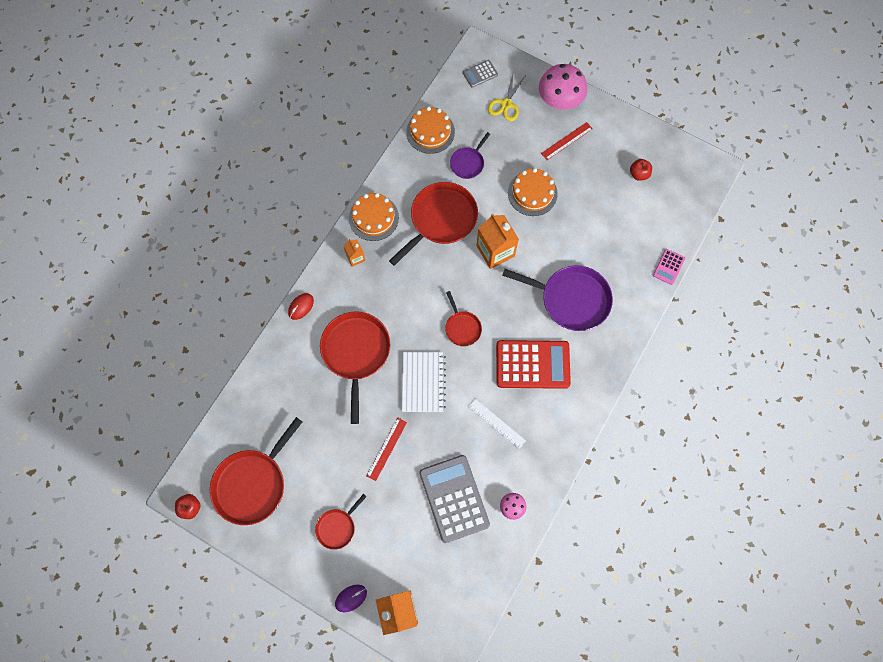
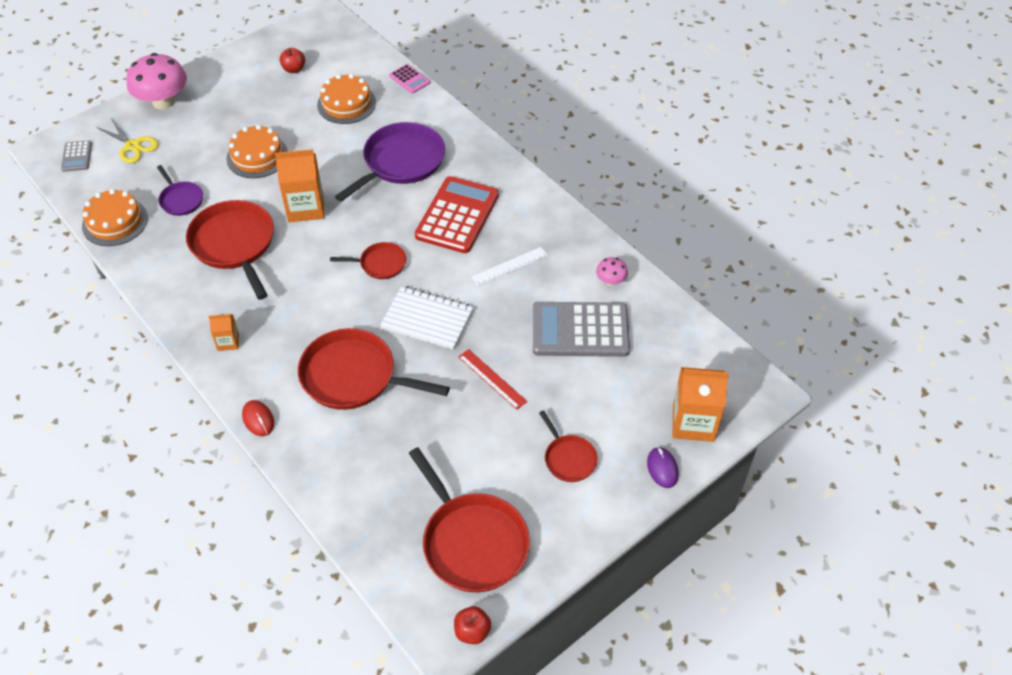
camera: 70 degrees left, 20 degrees down
orange cake [349,193,399,241] -> orange cake moved to [317,74,376,124]
red ruler [541,122,593,160] -> none

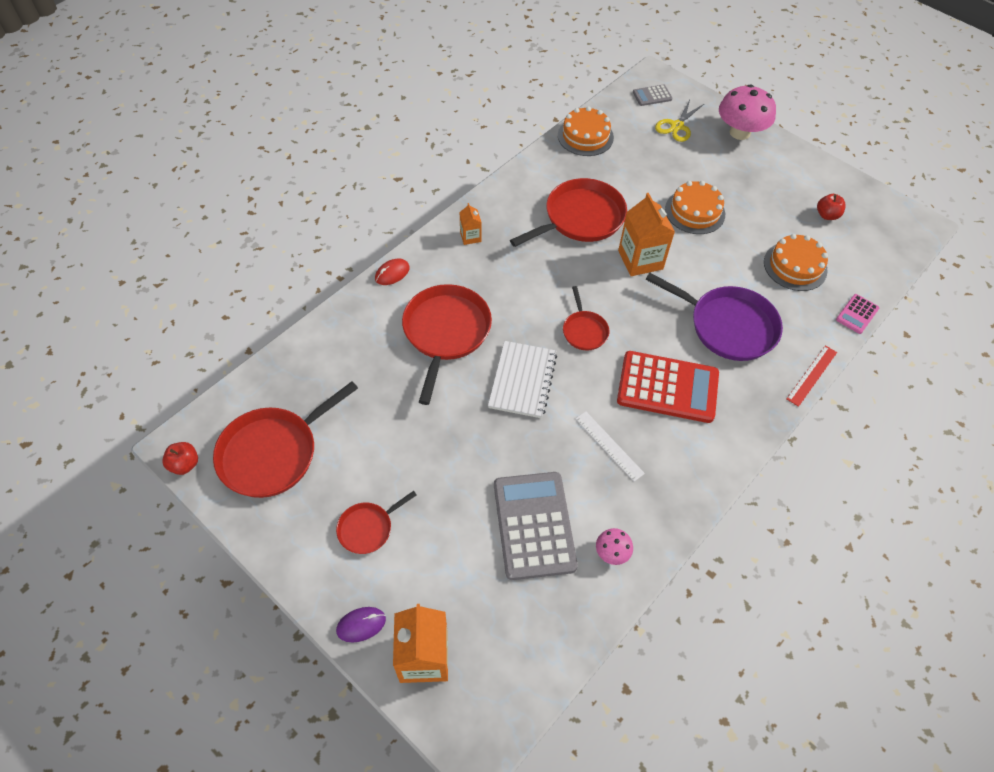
camera: 80 degrees right, 5 degrees up
purple pan [157,165,203,216] -> none
red ruler [458,349,527,410] -> red ruler moved to [787,345,837,407]

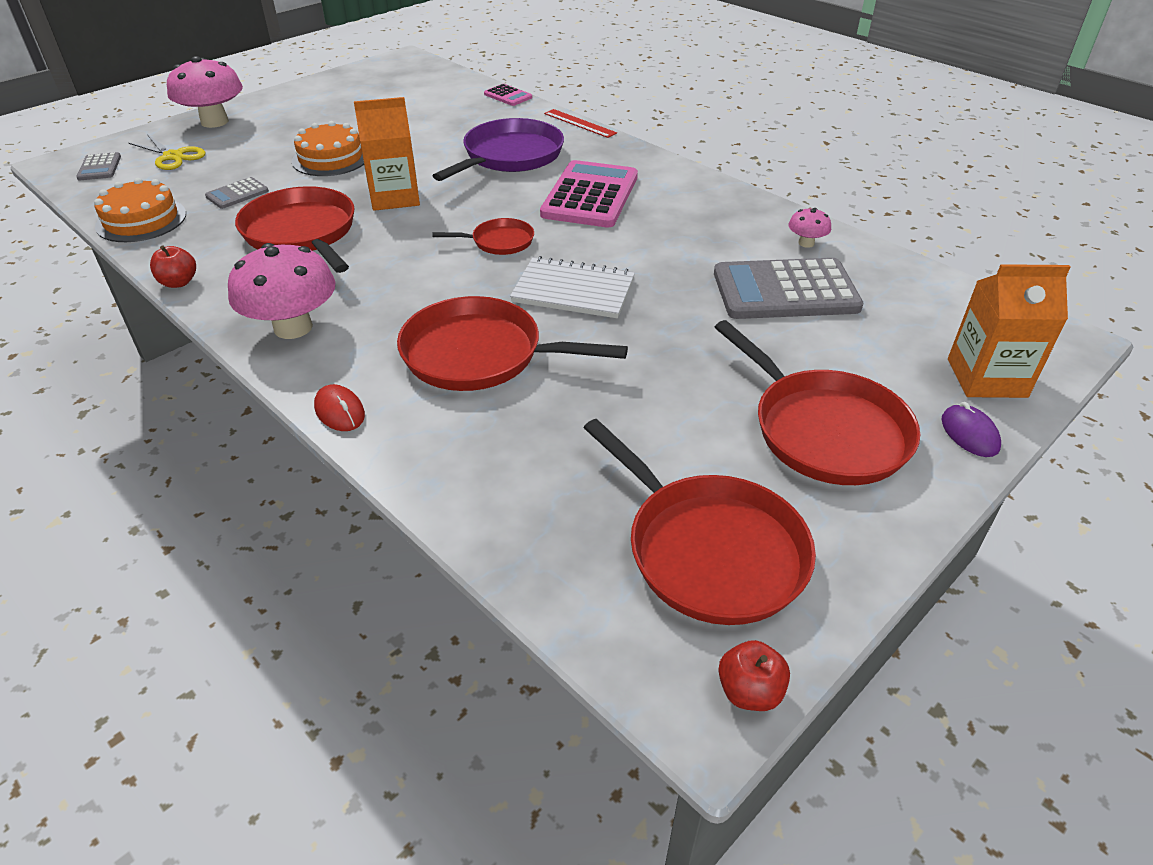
camera: 85 degrees left, 15 degrees down
red pan [336,491,417,554] -> red pan [715,320,920,485], size x1.91
orange carton [459,203,482,245] -> pink mushroom [228,243,335,339]
white ruler [575,411,645,482] -> none
red calculator [617,351,719,423] -> pink calculator [540,160,638,228]
orange cake [764,234,828,291] -> none
red apple [817,194,845,220] -> red apple moved to [150,246,196,288]
none -> grey calculator [205,177,269,209]

